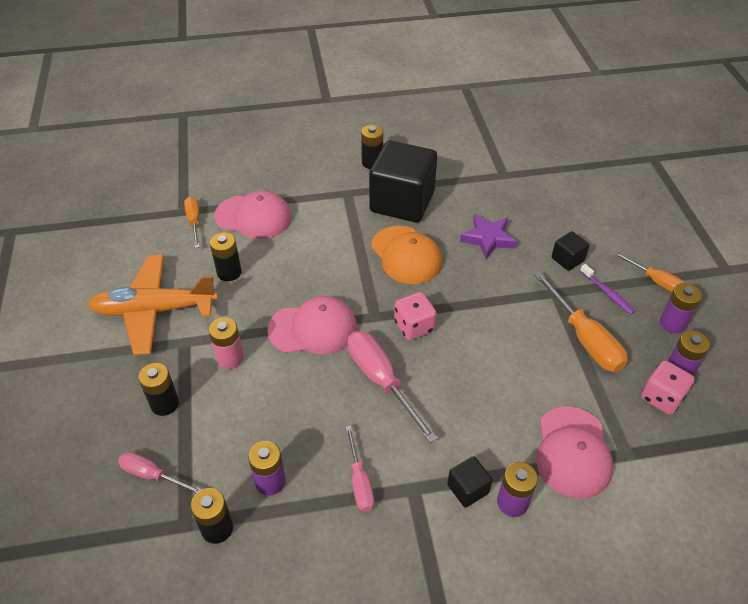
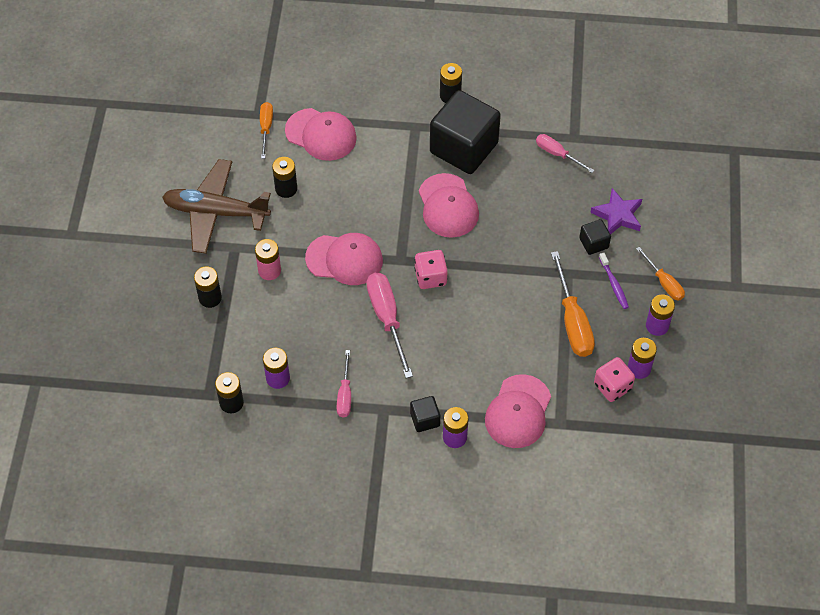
camera: 15 degrees right, 10 degrees up
orange plane [88,255,218,355] -> brown plane [162,159,271,254]
pink screwdriver [118,452,202,493] -> pink screwdriver moved to [536,134,595,173]
orange cap [371,226,442,284] -> pink cap [419,173,479,238]
purple star [460,214,517,259] -> purple star moved to [590,188,642,235]

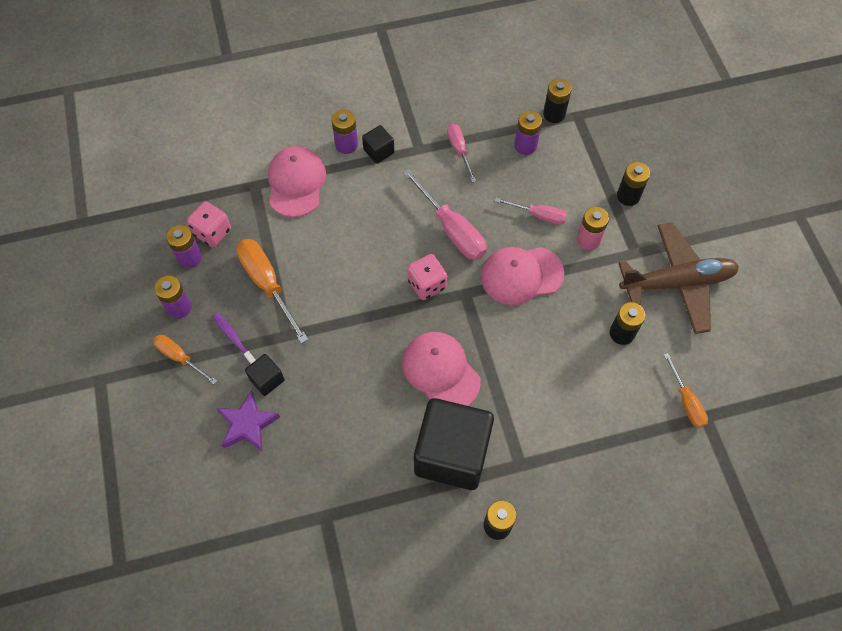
camera: 160 degrees right, 5 degrees up
pink cap [285,108,357,161] -> none
pink screwdriver [536,134,595,173] -> pink screwdriver moved to [495,198,567,224]

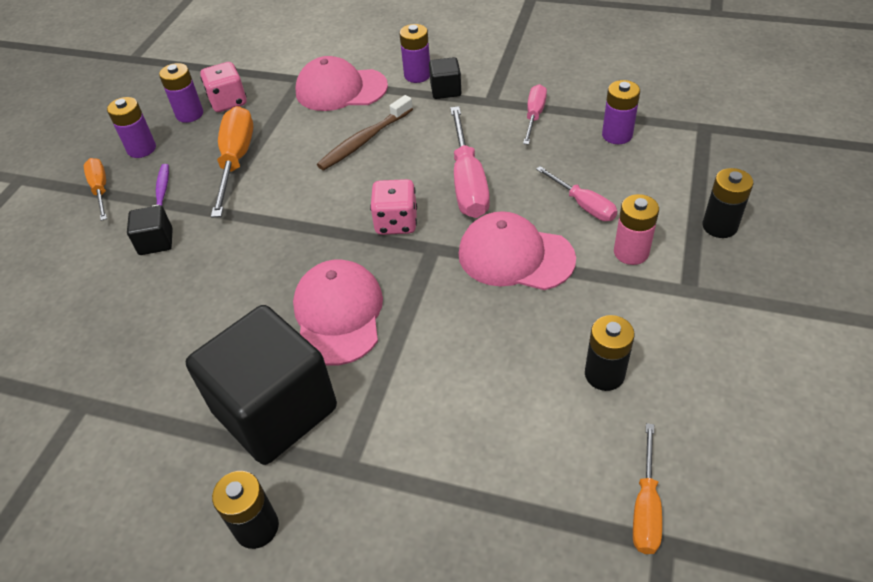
camera: 35 degrees right, 15 degrees down
purple star [217,390,280,452] -> none
pink cap [268,146,326,217] -> pink cap turned 120 degrees counterclockwise [296,56,388,111]
black battery [543,79,572,123] -> none
brown plane [619,223,739,334] -> none
none -> brown toothbrush [317,95,413,170]

